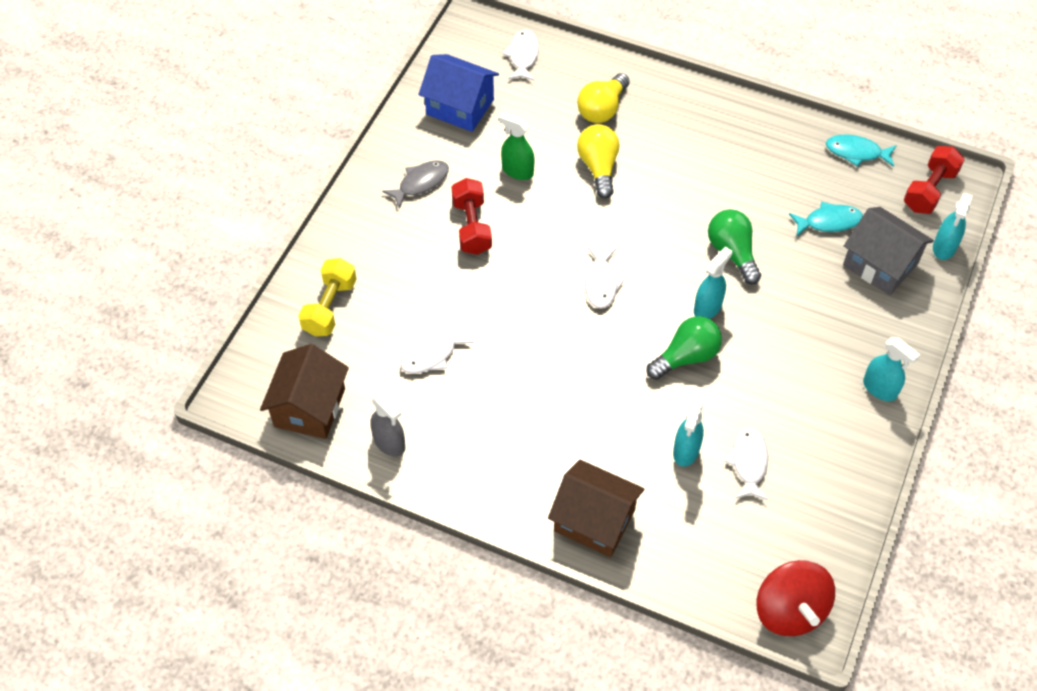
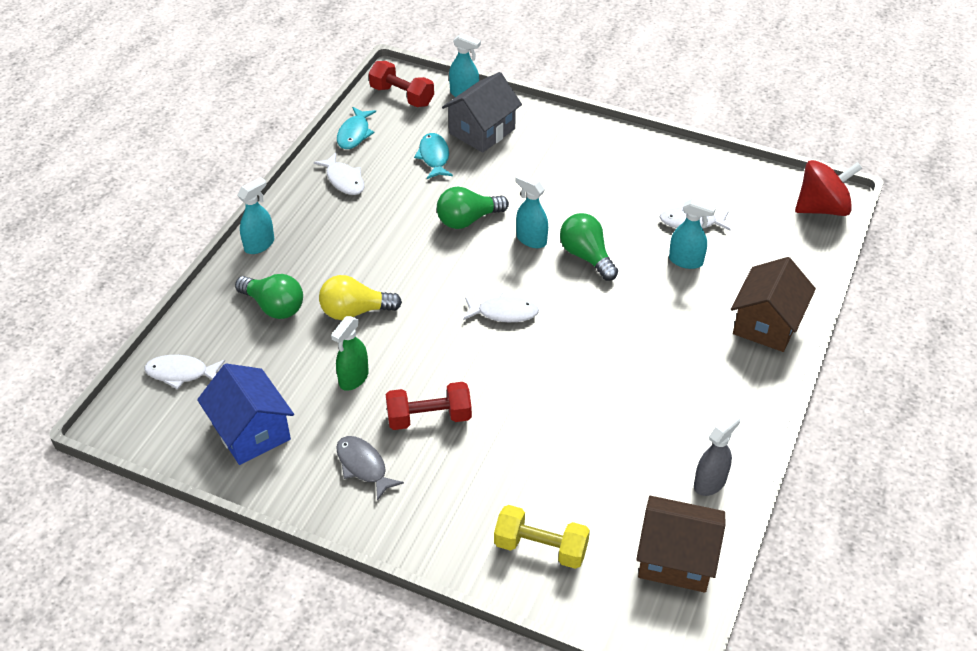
camera: 90 degrees left, 10 degrees down
white fish [400,322,474,374] -> white fish moved to [314,153,364,195]
blue house [419,54,499,132] -> blue house turned 60 degrees counterclockwise [197,363,294,465]
yellow light bulb [577,73,630,123] -> green light bulb [235,274,303,319]
turquoise spray bottle [863,337,920,401] -> turquoise spray bottle moved to [237,177,274,254]

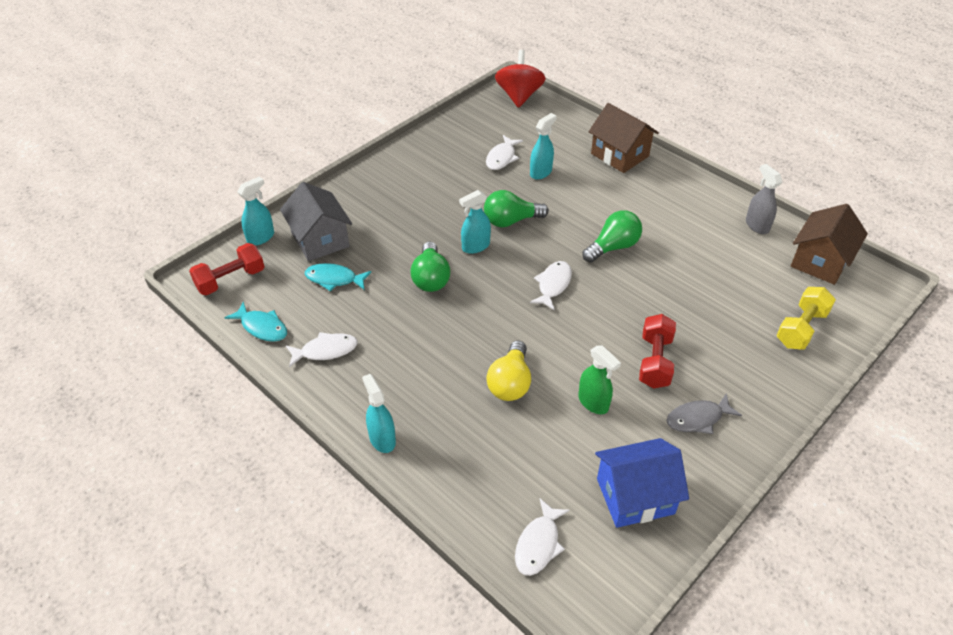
camera: 70 degrees left, 0 degrees up
green light bulb [235,274,303,319] -> green light bulb moved to [582,210,642,263]

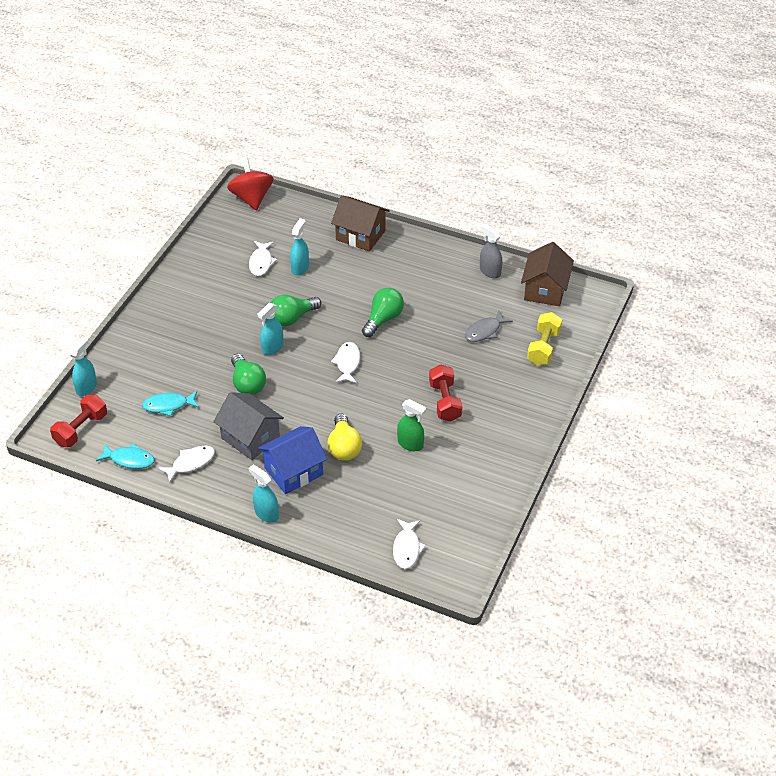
camera: 20 degrees left, 0 degrees up
grey house [280,182,352,261] -> grey house moved to [213,392,284,460]
blue house [595,438,689,528] -> blue house moved to [258,426,327,494]
grey fish [666,393,742,434] -> grey fish moved to [465,310,513,342]

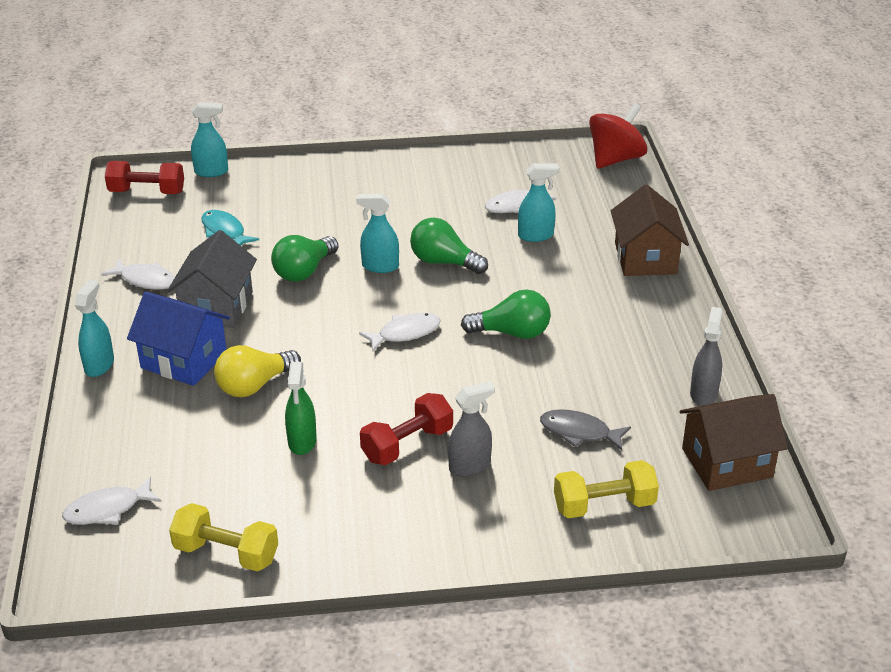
camera: 60 degrees right, 10 degrees down
turquoise fish [96,443,155,469] -> none
none -> yellow dumbbell [169,503,278,571]
none -> grey spray bottle [448,381,495,477]

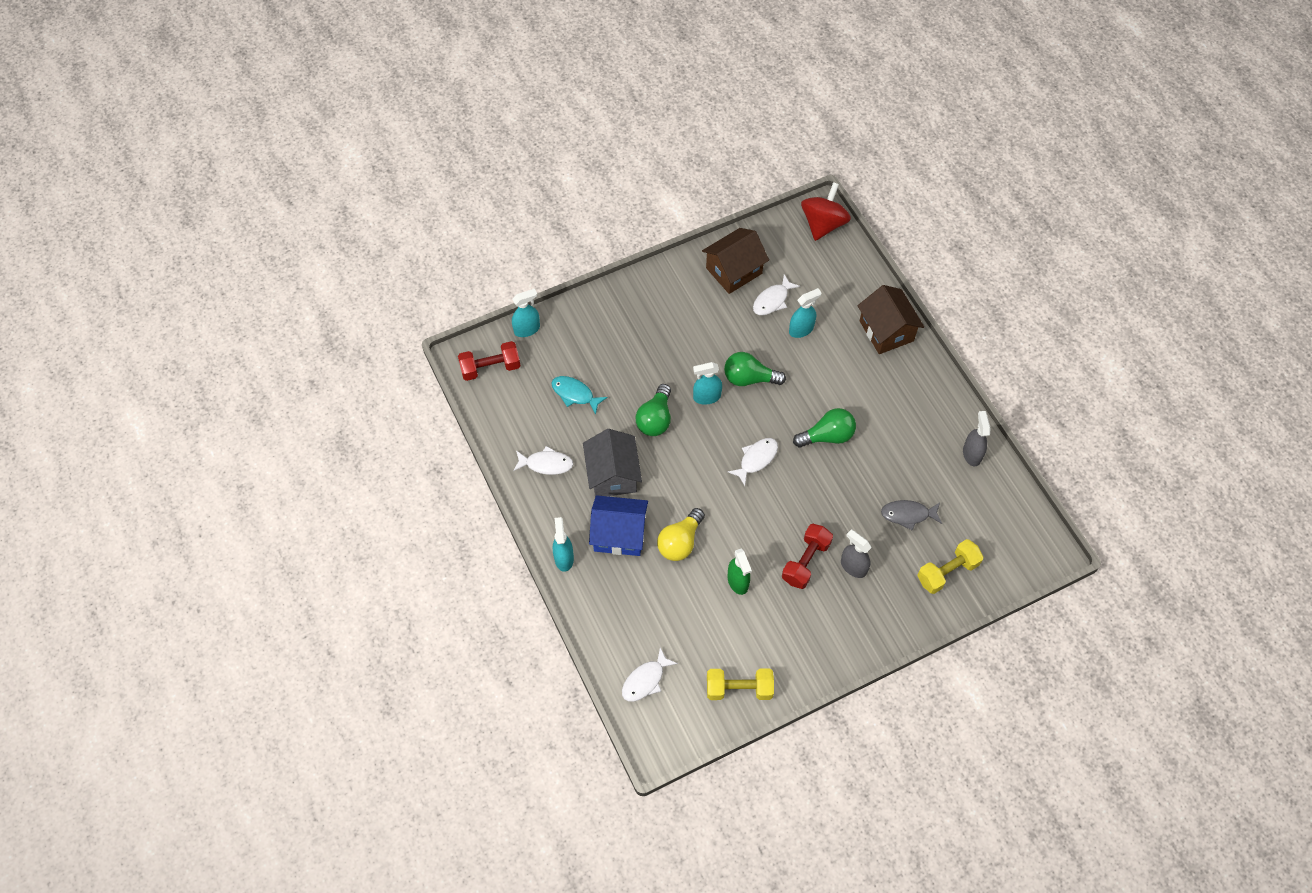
camera: 20 degrees left, 25 degrees up
grey spray bottle [448,381,495,477] -> grey spray bottle turned 90 degrees counterclockwise [841,529,872,578]
brown house [680,394,788,491] -> brown house moved to [702,228,769,294]

